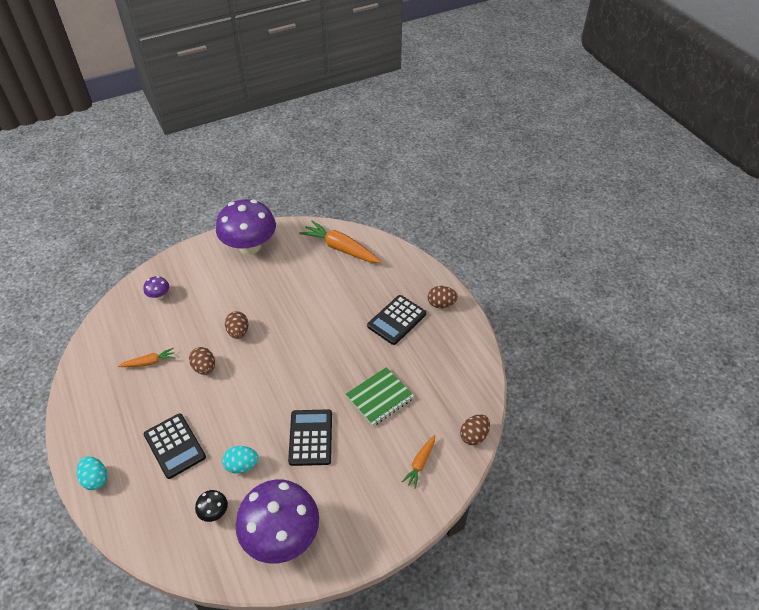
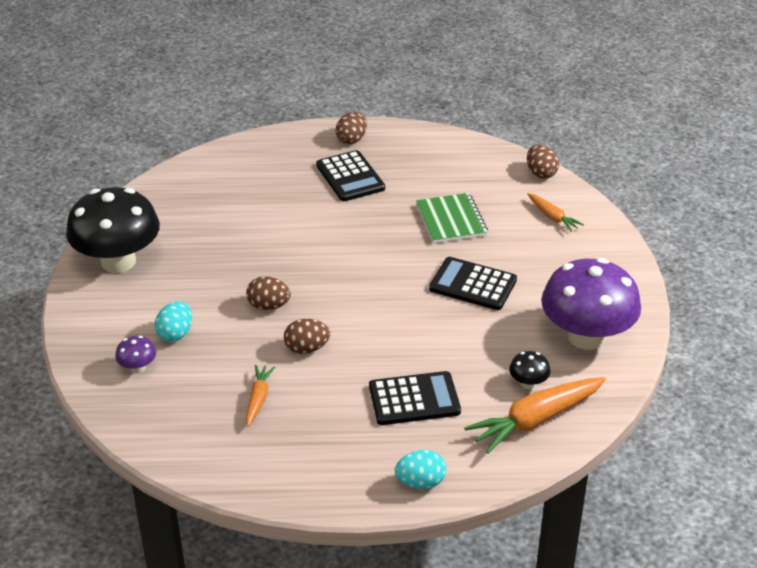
camera: 65 degrees left, 10 degrees down
purple mushroom [216,199,276,254] -> black mushroom [66,187,160,273]
turquoise egg [222,446,258,474] -> turquoise egg moved to [155,301,192,342]
orange carrot [299,220,381,263] -> orange carrot moved to [464,377,606,454]

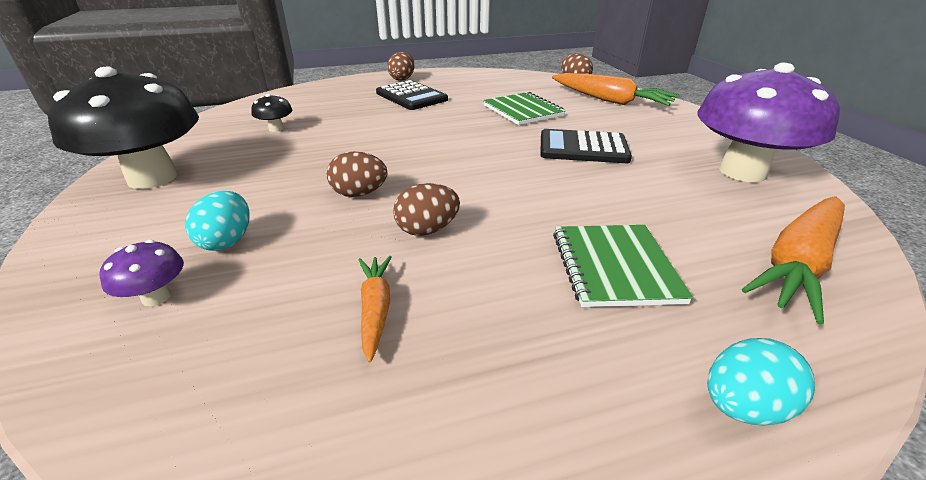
camera: 15 degrees left, 5 degrees down
black calculator [369,371,461,425] -> green notebook [553,225,693,307]
black mushroom [509,351,550,389] -> black mushroom moved to [251,94,292,132]
orange carrot [527,193,584,232] -> orange carrot [552,73,679,106], size x1.87

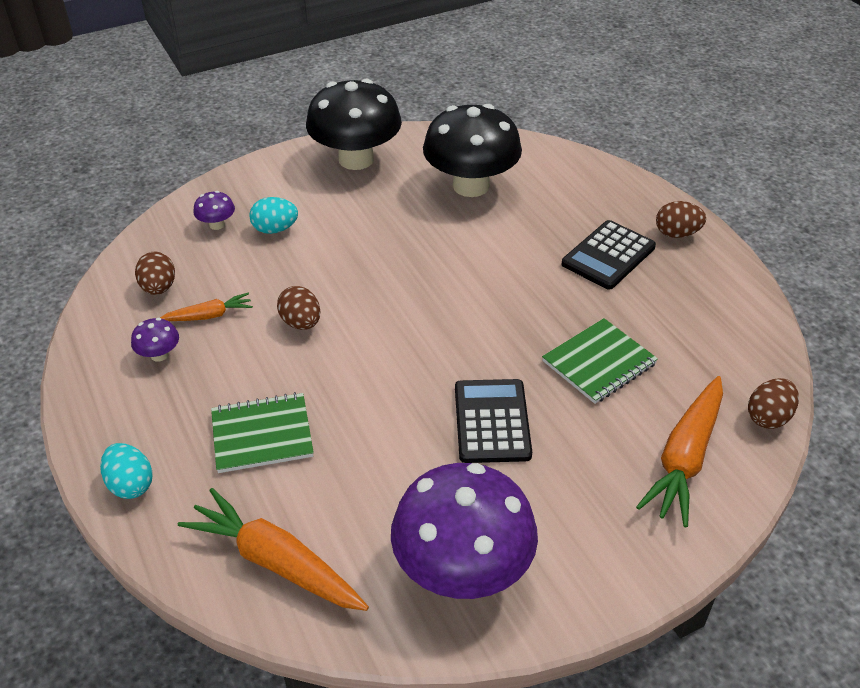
camera: 80 degrees right, 10 degrees up
black mushroom [251,94,292,132] -> black mushroom [423,104,522,197], size x2.48
brown egg [327,152,387,197] -> brown egg moved to [135,252,175,295]
none -> purple mushroom [131,318,179,362]

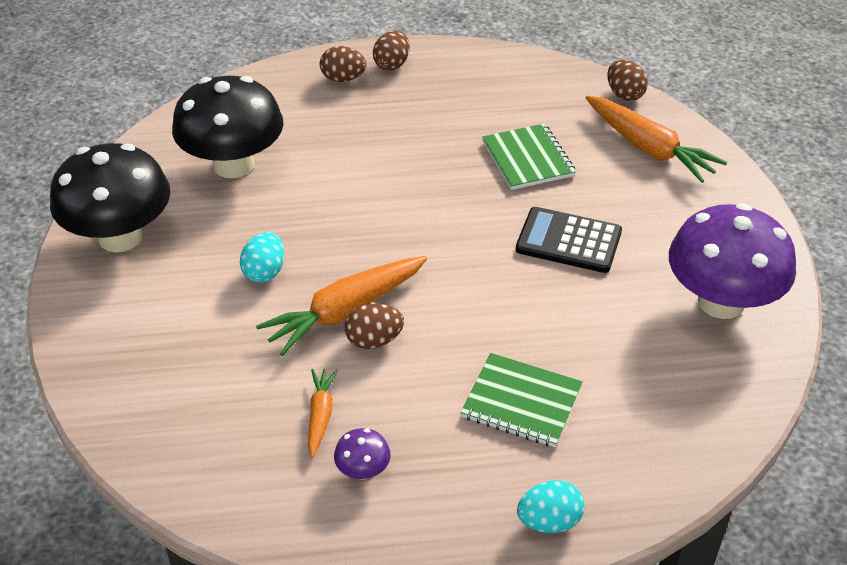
camera: 70 degrees left, 0 degrees up
brown egg [135,252,175,295] -> brown egg moved to [320,46,367,82]
orange carrot [178,488,369,611] -> orange carrot moved to [256,256,427,356]
purple mushroom [193,191,235,230] -> none
green notebook [211,392,314,473] -> green notebook turned 75 degrees counterclockwise [461,353,583,447]
turquoise egg [249,197,298,234] -> turquoise egg moved to [240,232,284,283]
black calculator [562,220,656,290] -> none

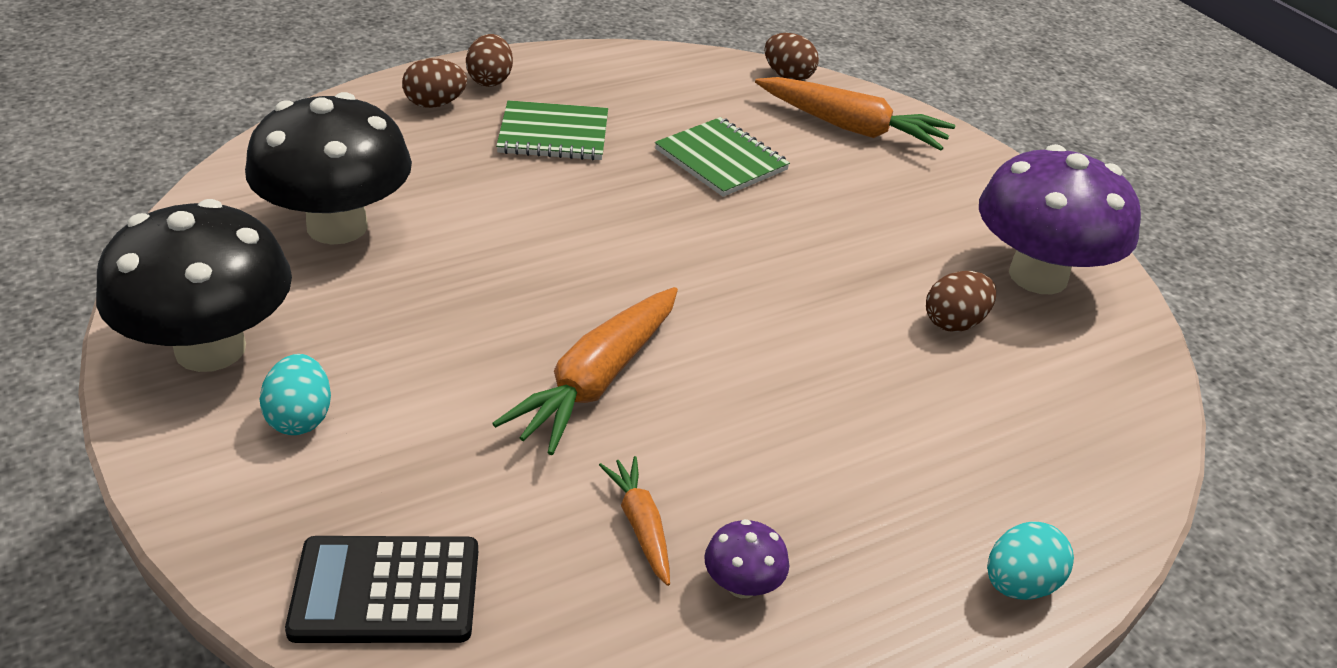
camera: 25 degrees left, 5 degrees down
turquoise egg [240,232,284,283] -> turquoise egg moved to [259,354,331,435]
brown egg [344,303,404,349] -> brown egg moved to [926,271,996,332]
green notebook [461,353,583,447] -> green notebook moved to [496,100,608,160]
black calculator [516,207,622,273] -> black calculator moved to [285,536,478,643]

